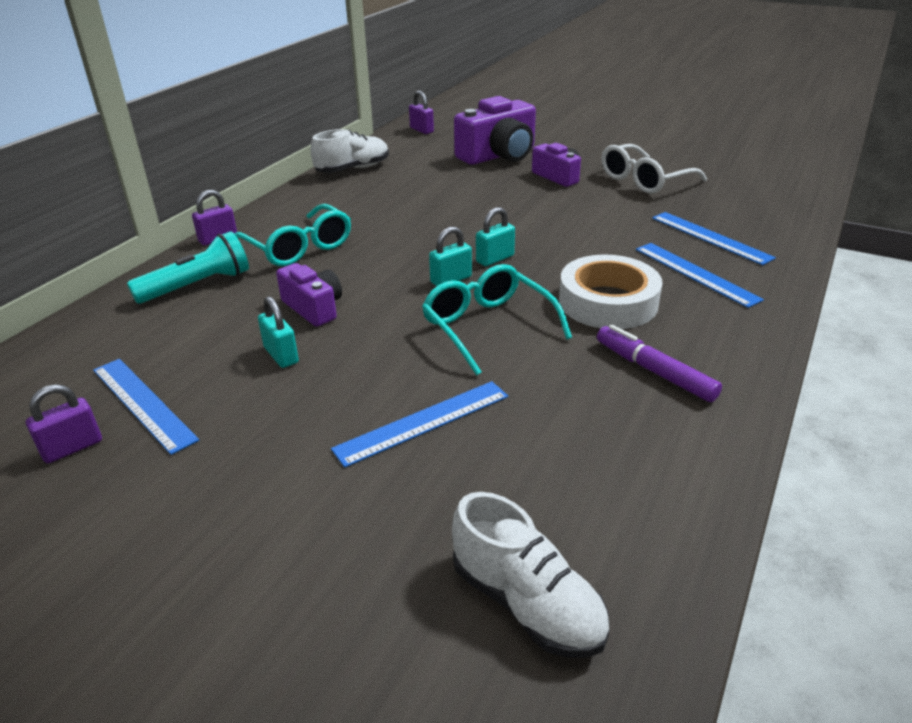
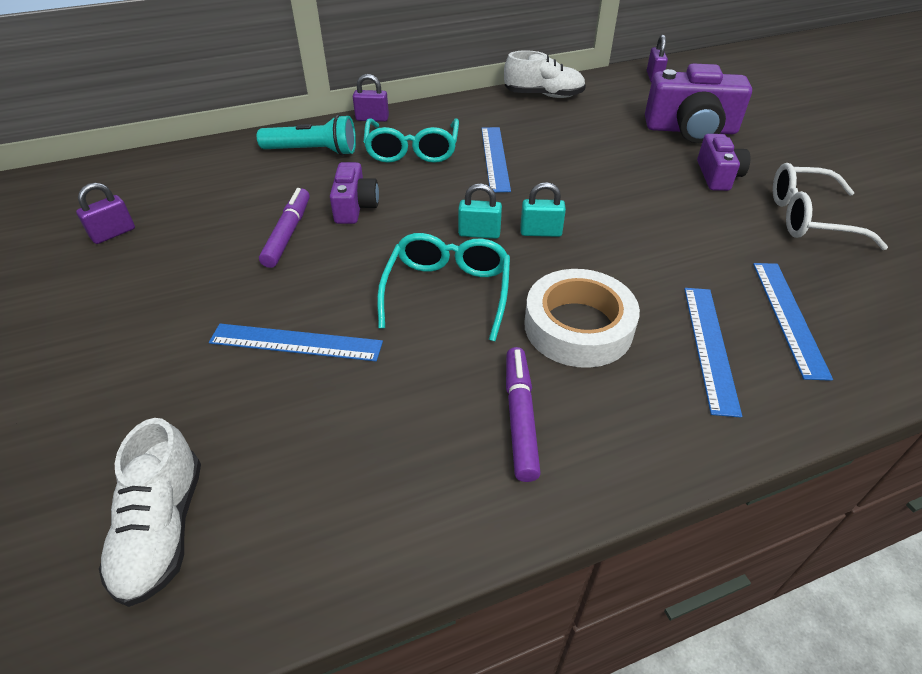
camera: 40 degrees right, 10 degrees up
purple padlock [26,384,102,463] -> purple padlock turned 45 degrees counterclockwise [76,183,135,244]
blue ruler [93,359,199,455] -> blue ruler moved to [481,127,511,192]
turquoise padlock [258,296,299,368] -> purple marker [259,188,310,268]

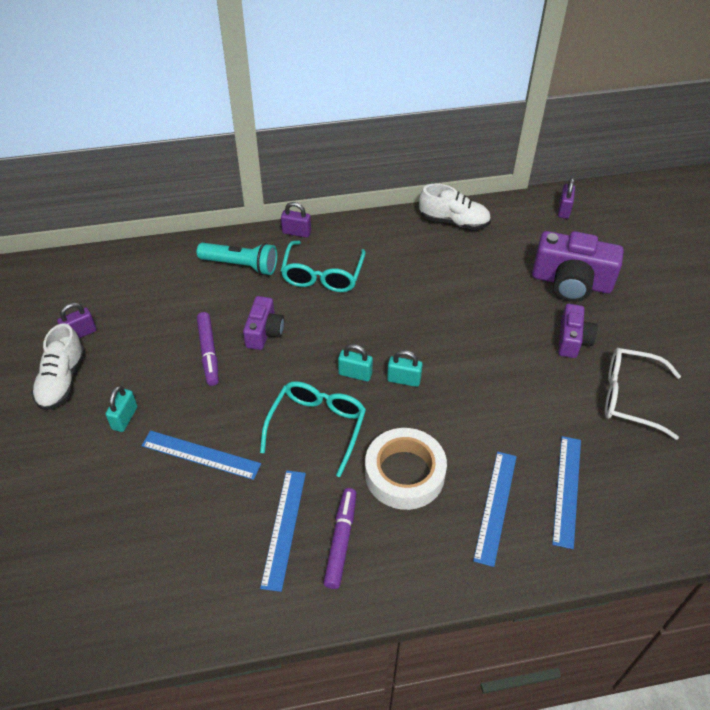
camera: 10 degrees right, 5 degrees up
white shoe [99,418,201,607] -> white shoe moved to [32,323,85,410]
purple marker [259,188,310,268] -> purple marker turned 150 degrees clockwise [197,312,219,386]
blue ruler [481,127,511,192] -> blue ruler moved to [260,470,306,592]
none -> turquoise padlock [105,385,137,432]

